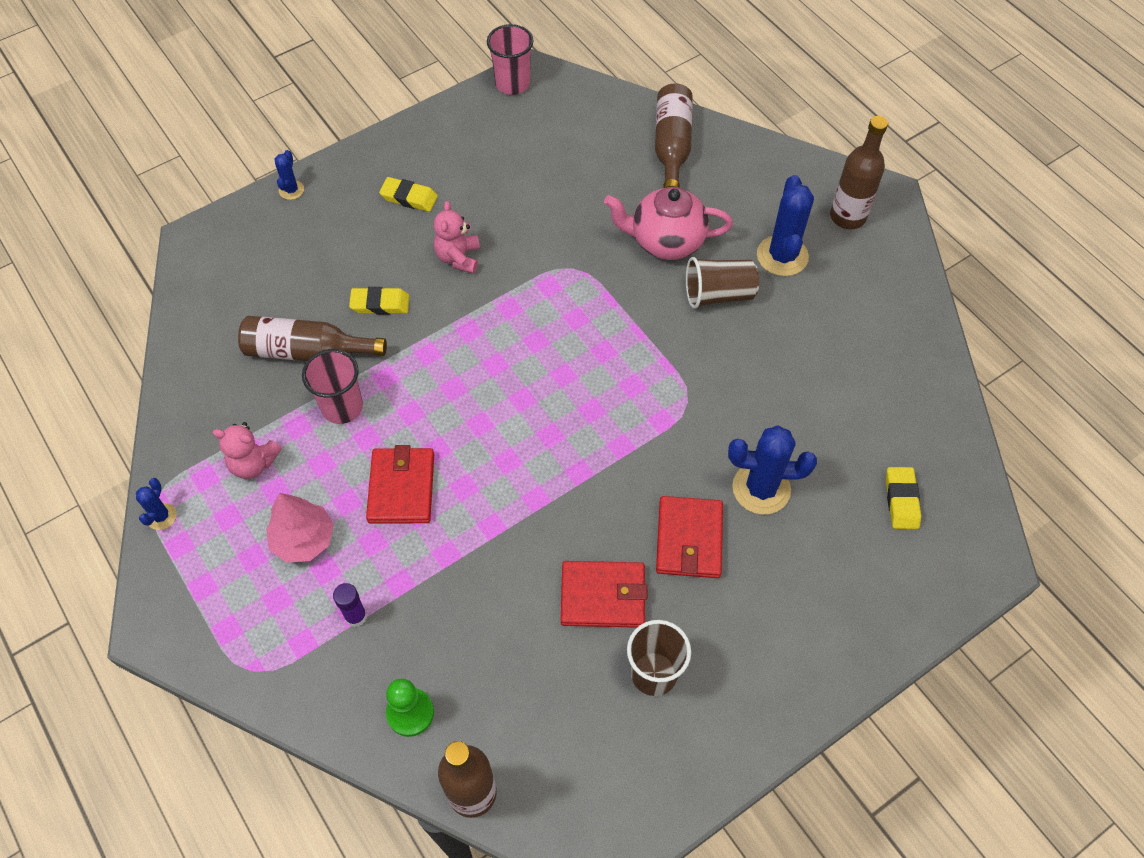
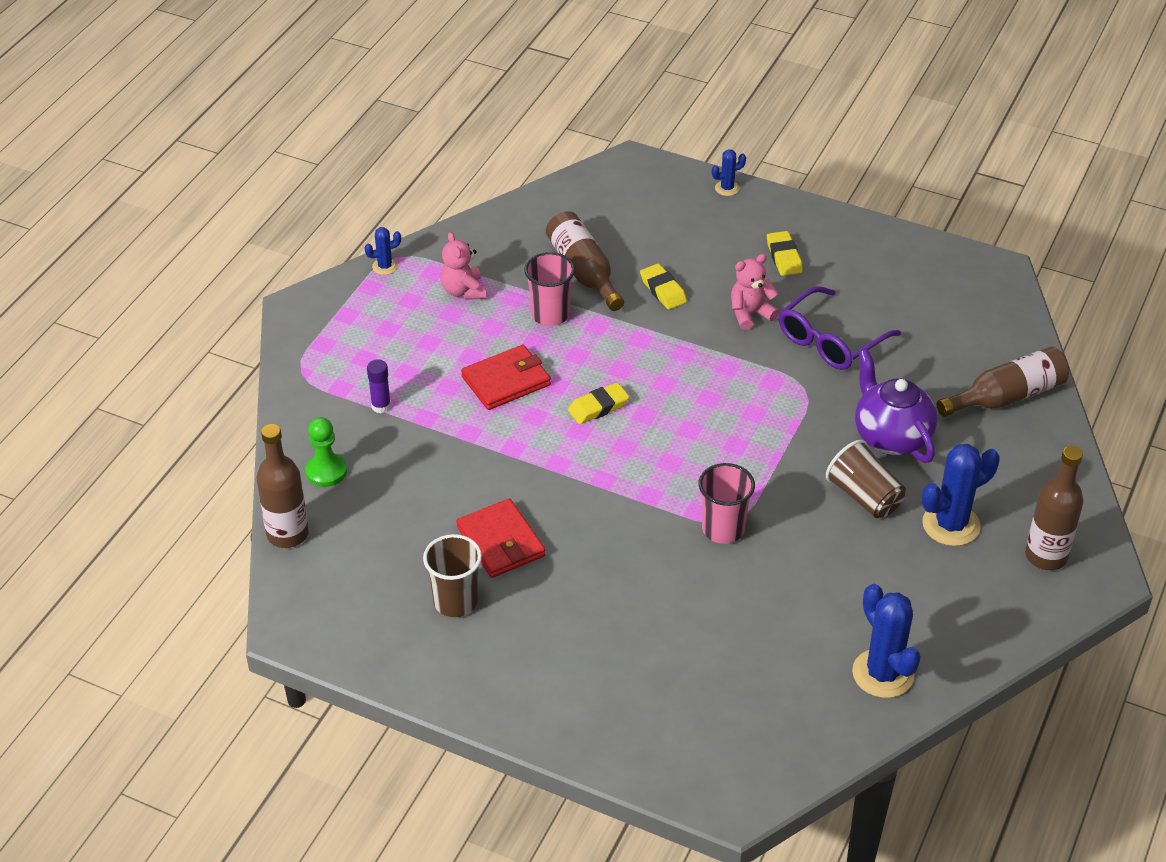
camera: 60 degrees right, 15 degrees down
pink tree [266,493,334,563] -> none
pink cup [487,24,533,95] -> pink cup moved to [699,463,755,544]
pink teapot [604,187,733,260] -> purple teapot [855,349,937,463]
red wallet [656,496,723,578] -> none
blue cactus [728,425,817,514] -> blue cactus moved to [852,584,921,698]
yellow eraser [886,467,921,529] -> yellow eraser moved to [568,383,629,424]
none -> purple glasses [779,286,901,370]

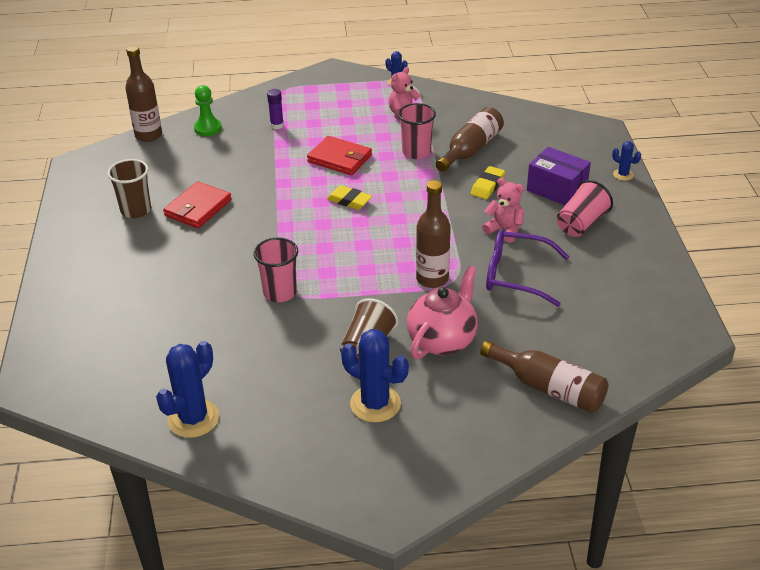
camera: 60 degrees right, 5 degrees down
yellow eraser [767,231,803,276] -> pink cup [557,180,613,237]
purple teapot [855,349,937,463] -> pink teapot [407,266,478,359]
brown bottle [1025,446,1084,570] -> brown bottle moved to [416,180,451,288]
none -> purple box [527,147,591,205]

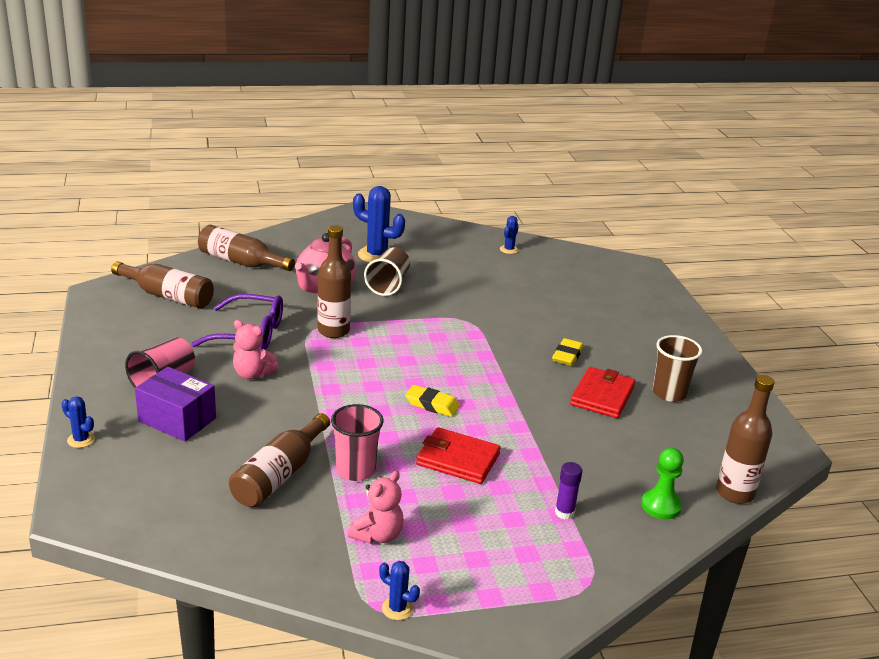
camera: 170 degrees right, 10 degrees down
blue cactus [156,341,219,438] -> blue cactus [500,216,519,254], size x0.51
pink cup [253,237,298,302] -> none
yellow eraser [471,166,505,199] -> yellow eraser moved to [552,338,584,366]
none -> brown bottle [111,261,214,309]

